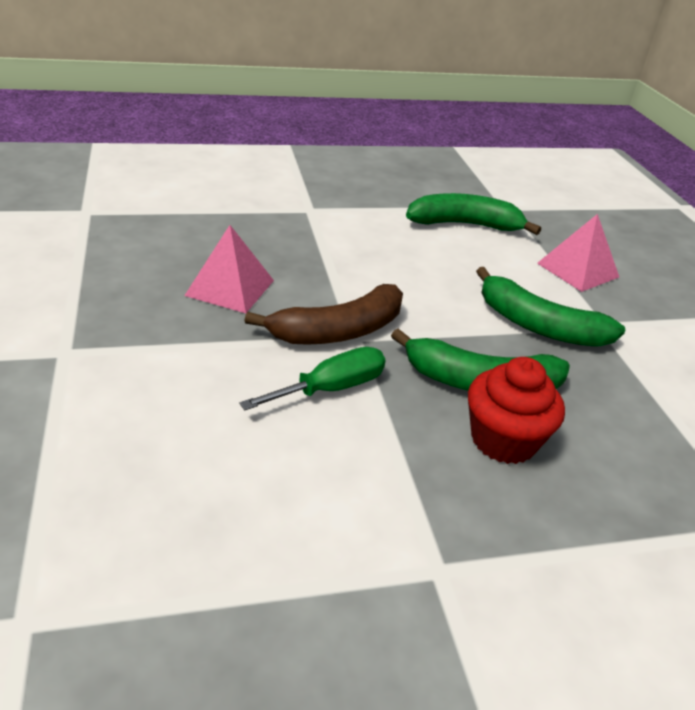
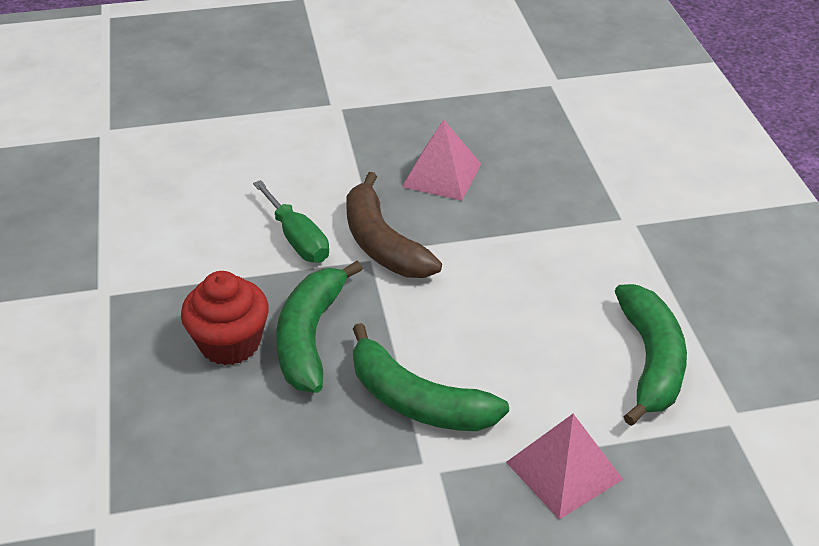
camera: 95 degrees right, 5 degrees up
green banana [476,267,626,347] -> green banana turned 90 degrees counterclockwise [353,323,509,431]

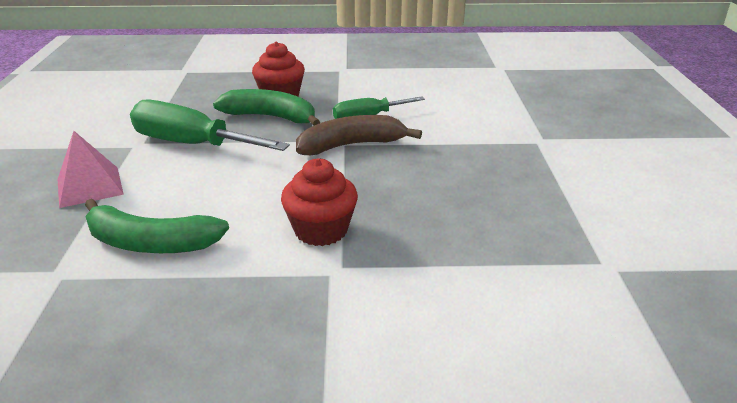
camera: 100 degrees right, 10 degrees down
green banana [353,323,509,431] -> green screwdriver [130,100,290,151]
pink pyramid [402,119,481,201] -> none
none -> red cupcake [281,158,358,246]

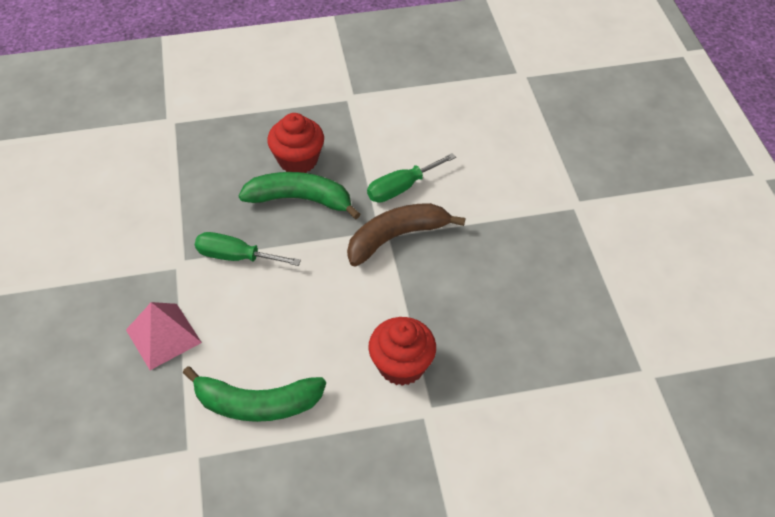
camera: 10 degrees left, 20 degrees up
green screwdriver [130,100,290,151] -> green screwdriver [195,232,301,266], size x0.60

